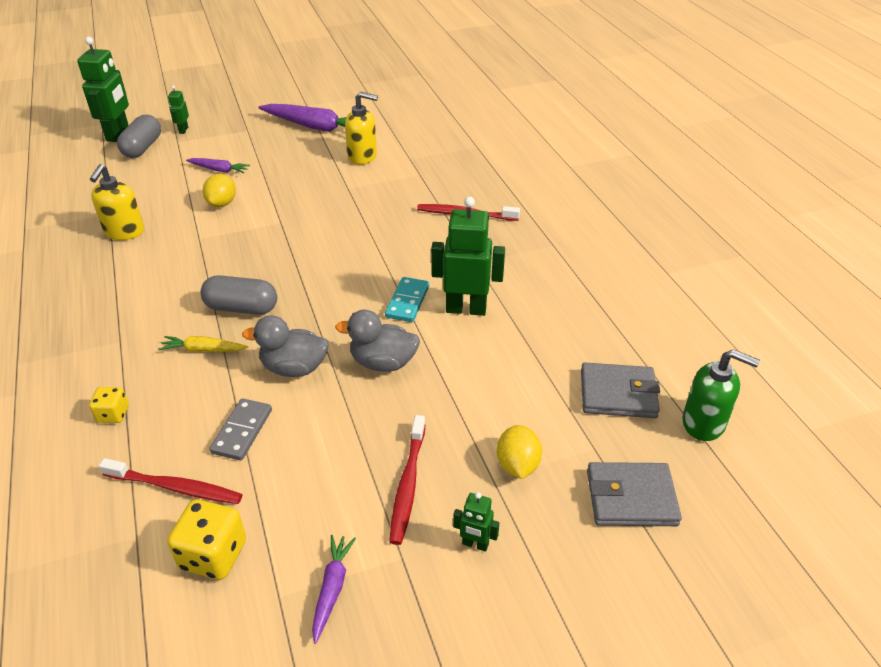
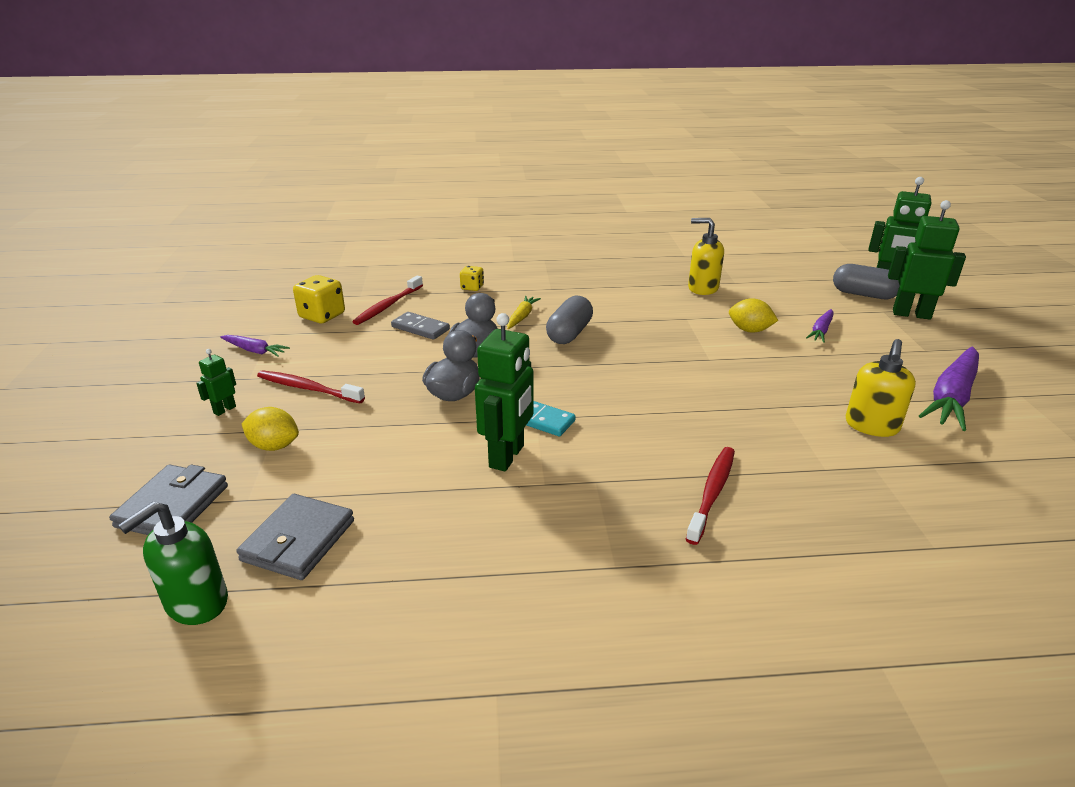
camera: 105 degrees right, 10 degrees down
green robot [168,86,189,134] -> green robot [888,200,966,319], size x2.07

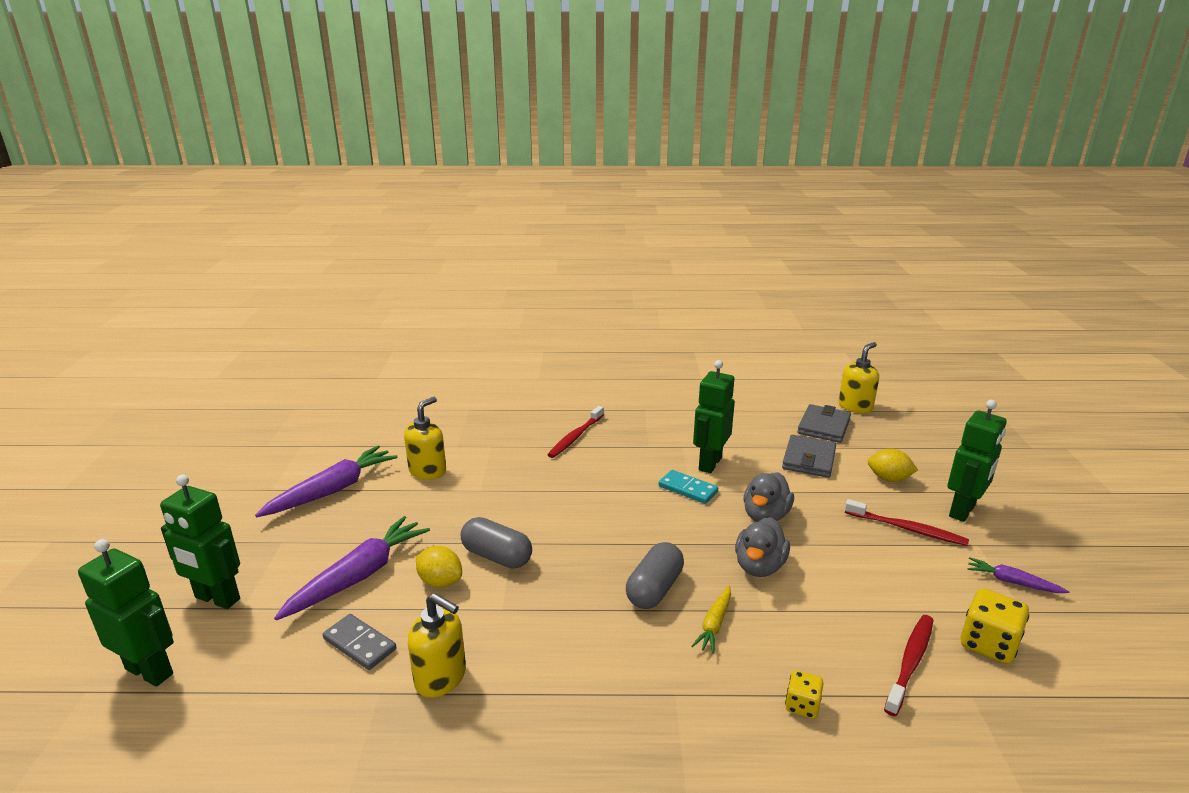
camera: 175 degrees left, 5 degrees down
grey wallet [109,464,228,535] -> grey wallet moved to [782,435,836,478]
green soap dispenser [118,501,228,625] -> yellow soap dispenser [838,342,879,413]
green robot [196,349,236,416] -> green robot [948,400,1007,522], size x2.07
grey domino [391,312,450,340] -> grey domino moved to [323,614,396,670]
purple carrot [806,309,834,343] -> purple carrot [274,516,430,620], size x1.94
grey capsule [833,264,899,299] -> grey capsule moved to [461,517,532,569]

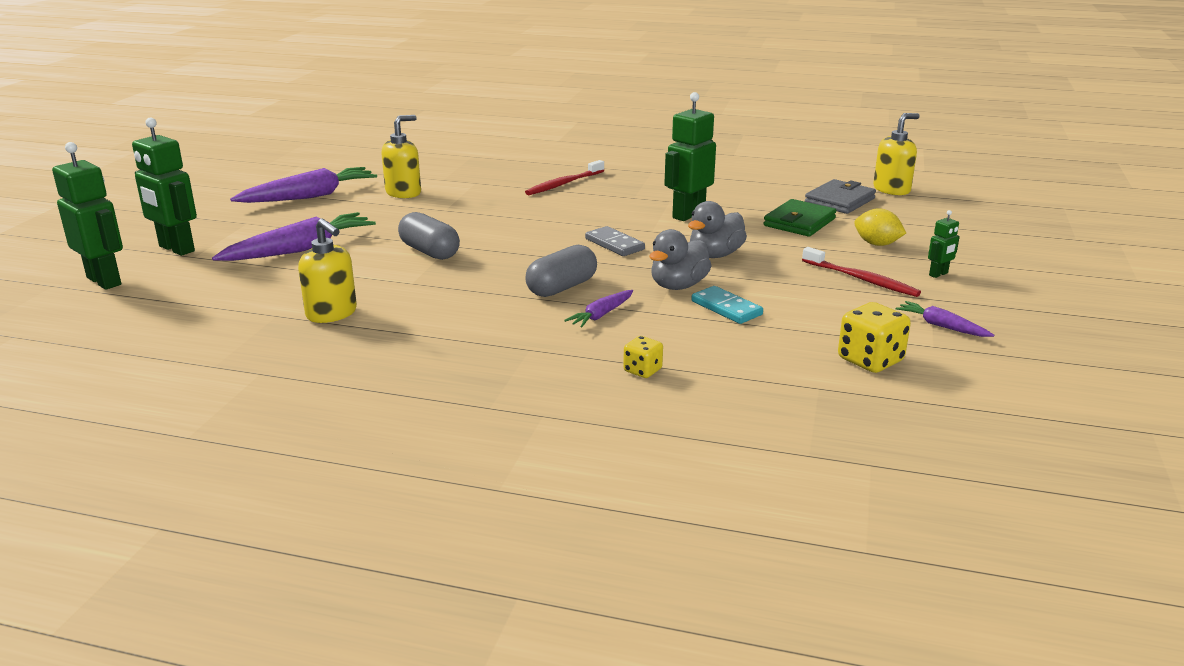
camera: 15 degrees right, 0 degrees up
grey domino [323,614,396,670] -> grey domino moved to [585,226,645,256]
yellow lemon [416,546,462,588] -> none
turquoise domino [658,470,718,504] -> turquoise domino moved to [691,286,763,324]
yellow carrot [692,586,731,654] -> purple carrot [564,290,633,328]
grey wallet [782,435,836,478] -> green wallet [763,199,836,237]
red toothbrush [884,615,933,716] -> none
green robot [948,400,1007,522] -> green robot [928,210,960,278], size x0.48

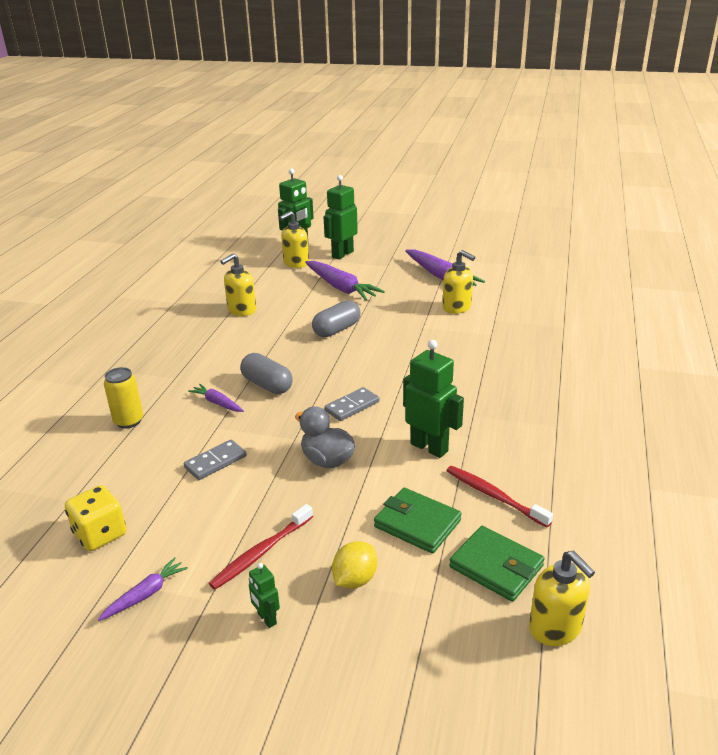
camera: 90 degrees right, 5 degrees up
red toothbrush [525,160,604,195] -> red toothbrush moved to [446,466,553,528]
yellow dice [623,336,663,378] -> yellow can [104,367,143,429]
grey duck [649,229,712,290] -> none
turquoise domino [691,286,763,324] -> grey domino [184,440,246,480]
grey wallet [805,179,876,214] -> green wallet [449,526,544,602]
none -> yellow soap dispenser [279,211,309,268]

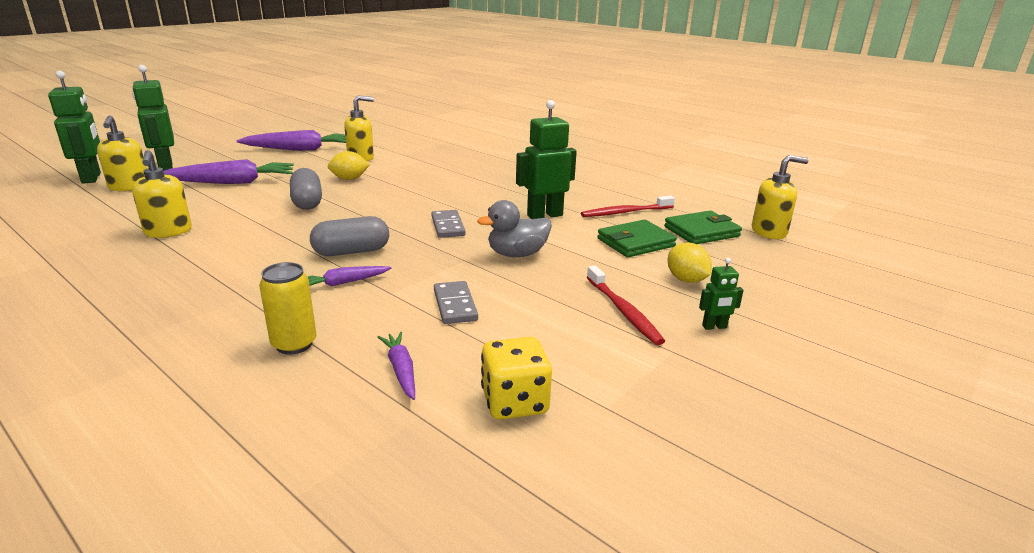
camera: 65 degrees left, 5 degrees down
purple carrot [98,557,188,621] -> purple carrot moved to [377,332,415,400]
none -> yellow lemon [327,151,370,180]

